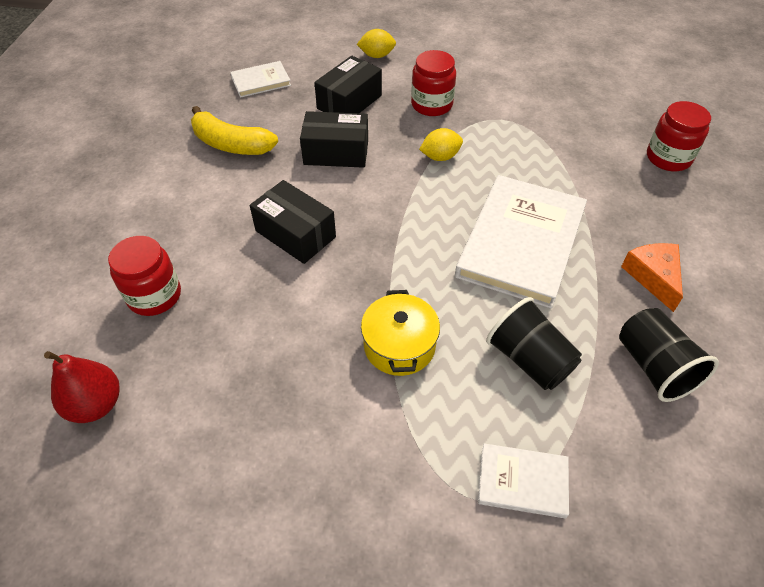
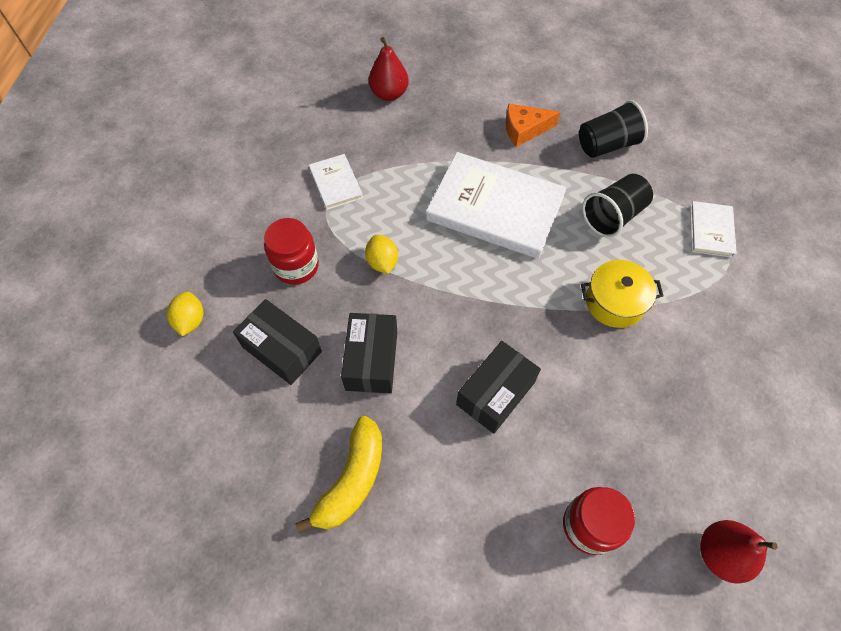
camera: 90 degrees left, 10 degrees up
white book [230,61,291,98] -> white book moved to [309,154,363,210]
red jar [647,101,711,171] -> red pear [369,37,409,101]

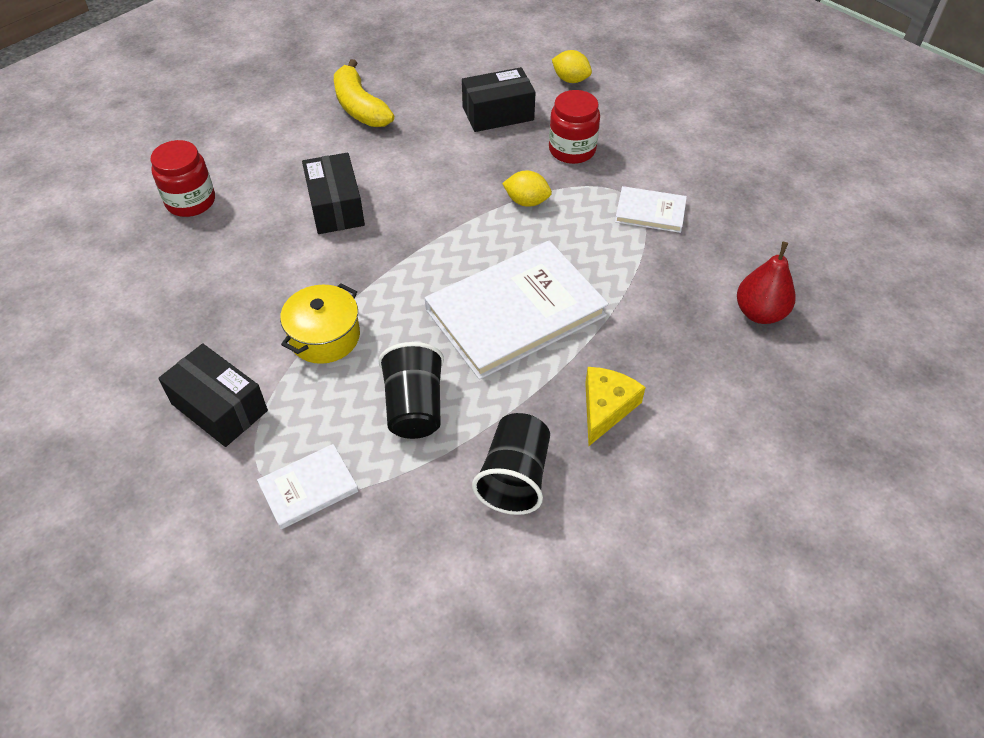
camera: 125 degrees right, 10 degrees down
black box [341,313,397,394] -> black box moved to [158,343,268,447]
orange cheese [505,103,561,147] -> yellow cheese [585,367,646,446]
white book [690,201,737,258] -> white book turned 75 degrees counterclockwise [257,444,358,529]
red pear [700,520,778,584] -> none

